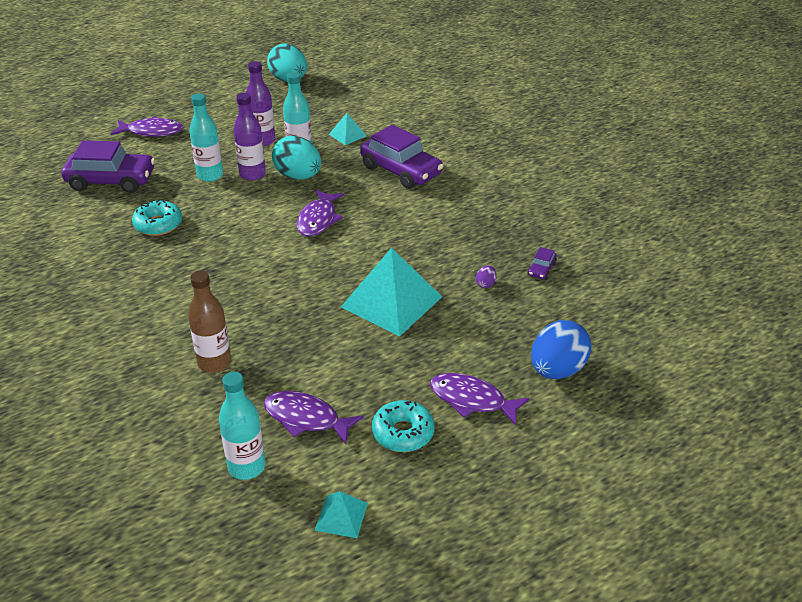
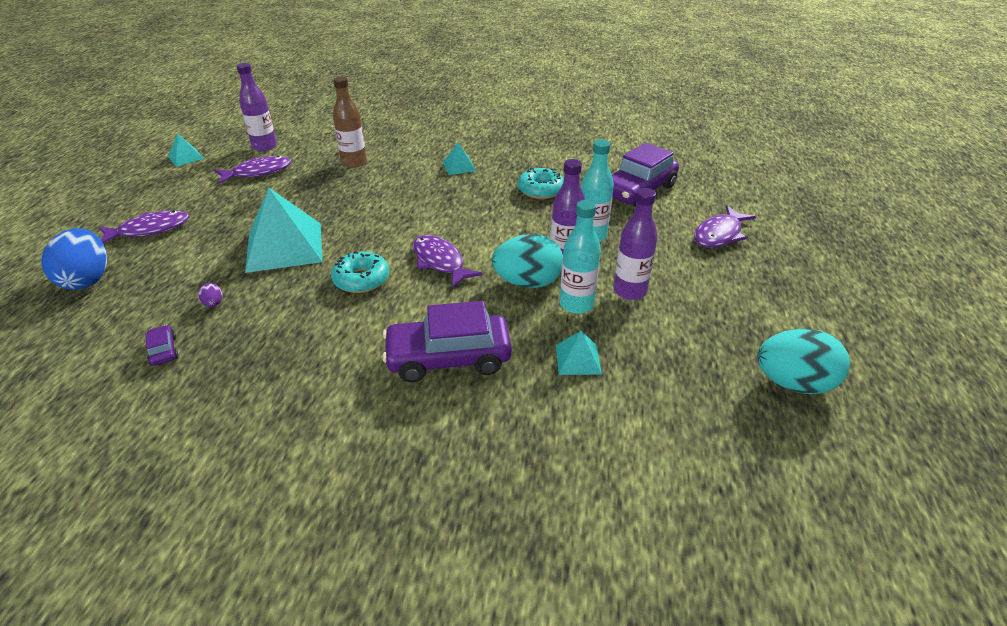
camera: 130 degrees right, 0 degrees up
turquoise bottle [219,372,265,480] -> purple bottle [237,63,277,151]
turquoise donut [372,400,435,452] -> turquoise donut moved to [331,251,389,293]
none -> turquoise pyramid [443,143,476,175]

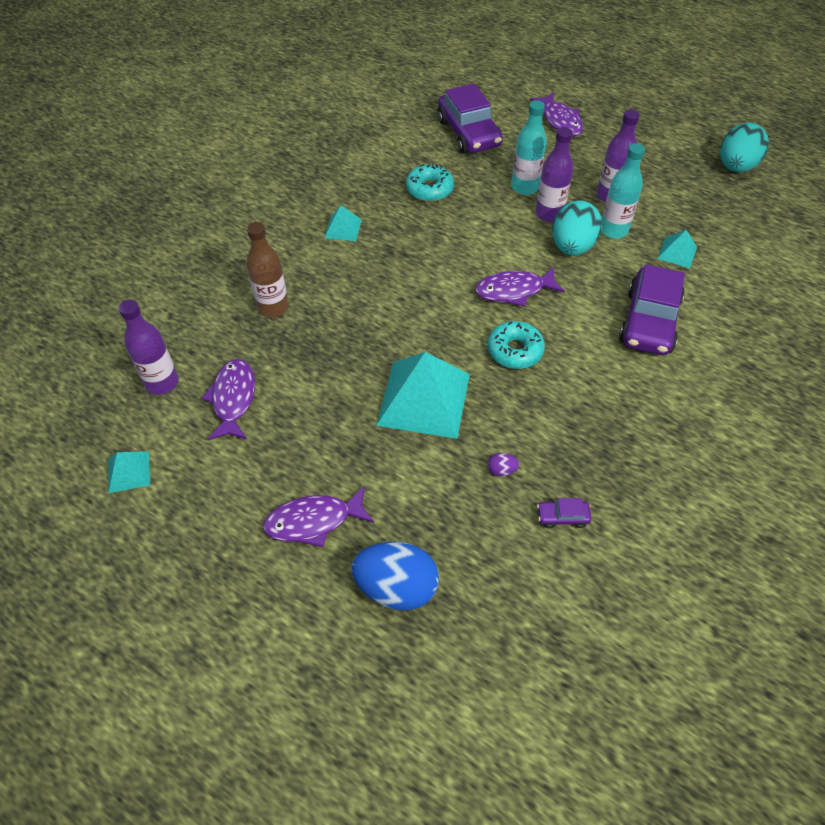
camera: 65 degrees left, 15 degrees up
purple fish [98,210,189,243] -> purple fish turned 105 degrees counterclockwise [263,487,374,547]

